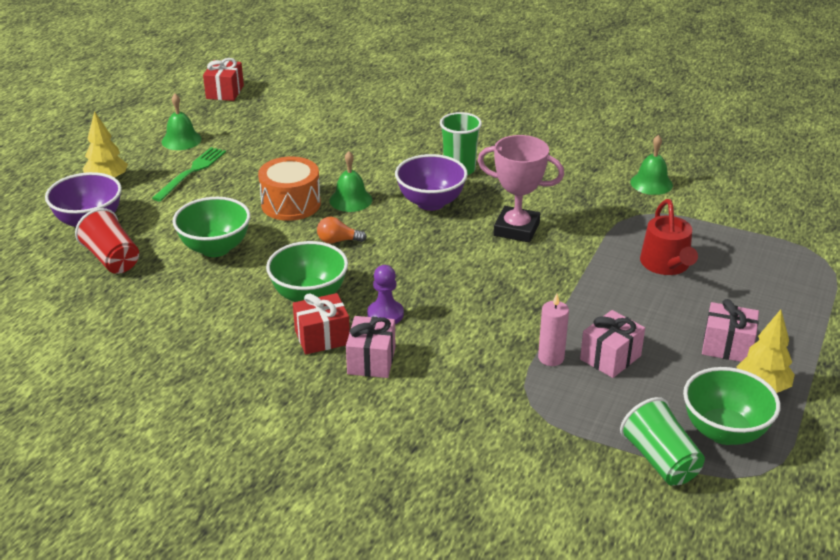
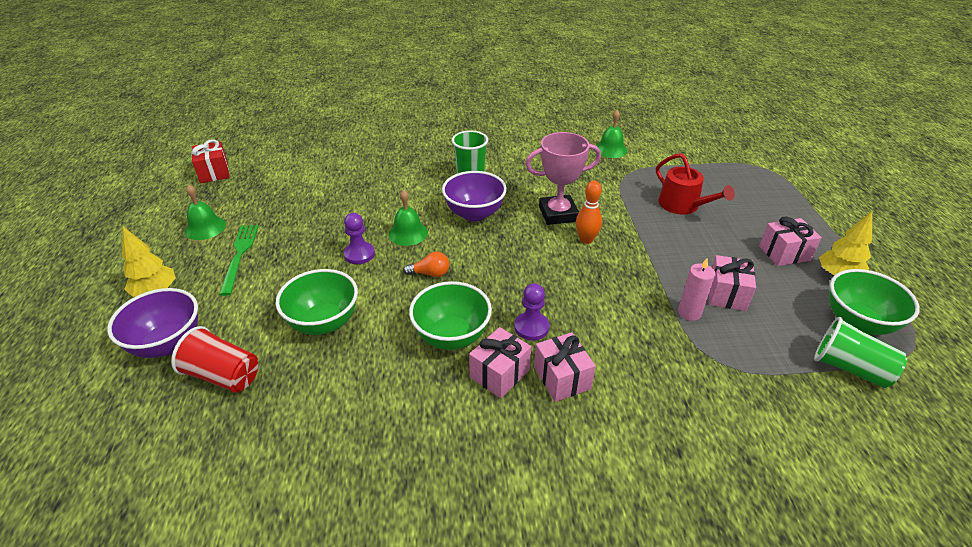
camera: 30 degrees left, 5 degrees up
orange drum [258,157,321,221] -> purple pawn [344,213,375,264]
red gift [293,293,350,354] -> pink gift [469,327,531,398]
orange light bulb [317,217,367,244] -> orange light bulb turned 150 degrees counterclockwise [403,252,449,277]
none -> orange bowling pin [576,181,602,244]

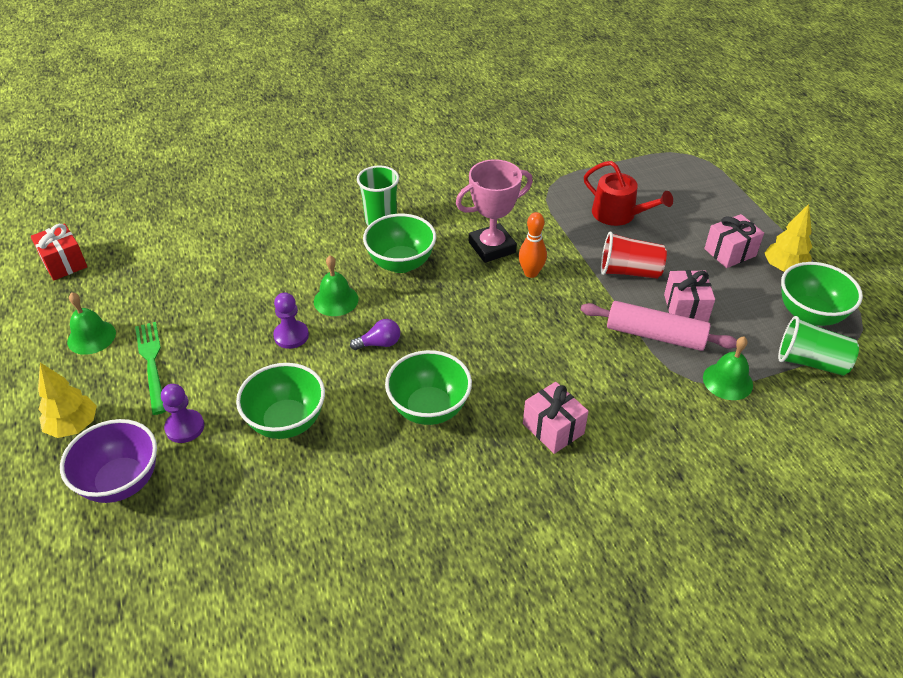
camera: 15 degrees left, 5 degrees up
red cup [171,326,258,393] -> red cup moved to [601,232,667,279]
orange light bulb [403,252,449,277] -> purple light bulb [350,319,400,350]
purple bowl [442,171,507,222] -> green bowl [363,214,436,273]
pink gift [469,327,531,398] -> none
purple pawn [514,283,549,340] -> purple pawn moved to [161,384,204,443]
green bell [596,110,627,158] -> green bell moved to [703,337,753,400]
pink candle [678,258,715,321] -> pink rolling pin [581,301,737,351]

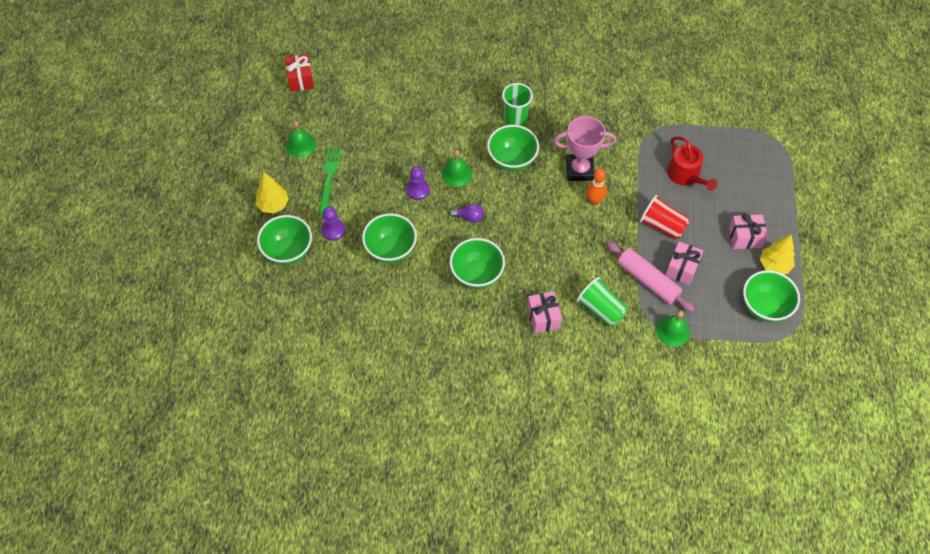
camera: 25 degrees right, 15 degrees up
purple bowl [60,419,157,503] -> green bowl [257,215,312,265]
green cup [778,316,859,376] -> green cup moved to [577,277,628,327]

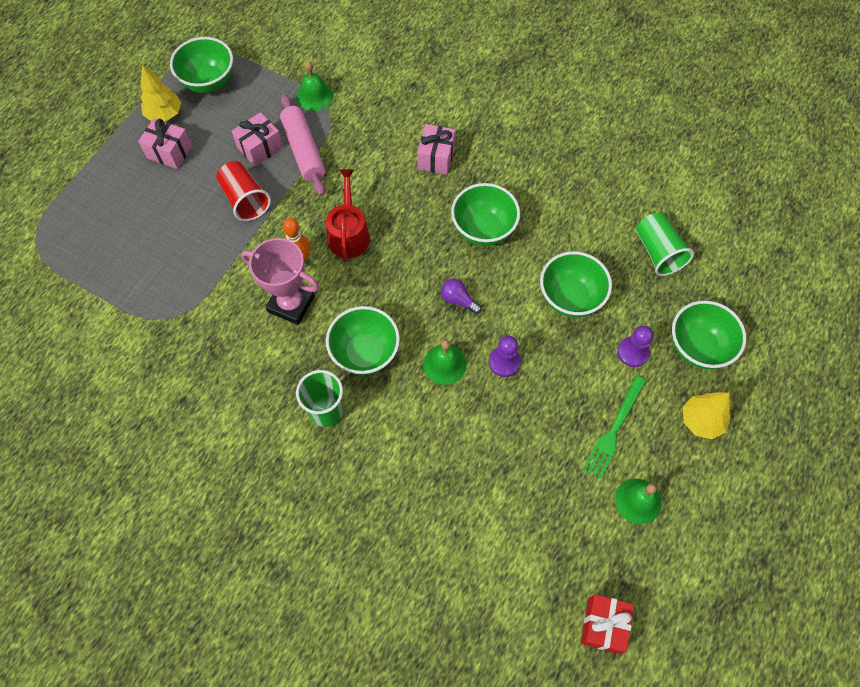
camera: 155 degrees left, 5 degrees up
green cup [577,277,628,327] -> green cup moved to [636,213,694,276]
red watering can [667,136,717,191] -> red watering can moved to [326,169,370,262]

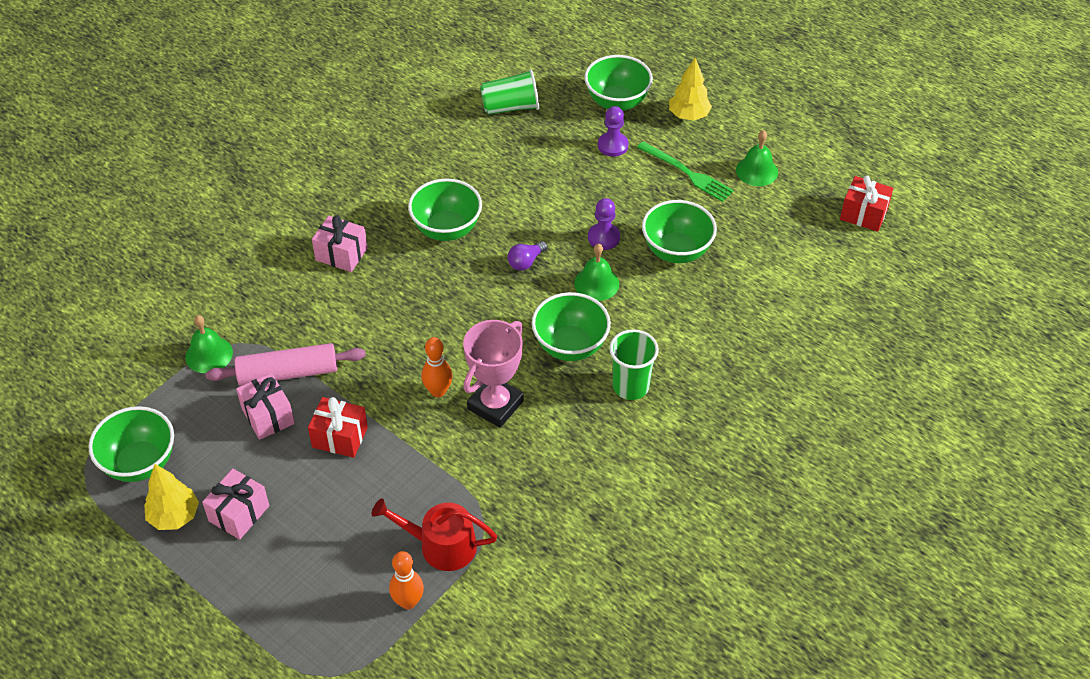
camera: 80 degrees left, 15 degrees down
red cup [217,161,271,221] -> red gift [308,397,368,458]
red watering can [326,169,370,262] -> red watering can moved to [372,498,497,571]
green bowl [540,251,612,317] -> green bowl moved to [642,200,717,263]
none -> orange bowling pin [389,551,424,609]

